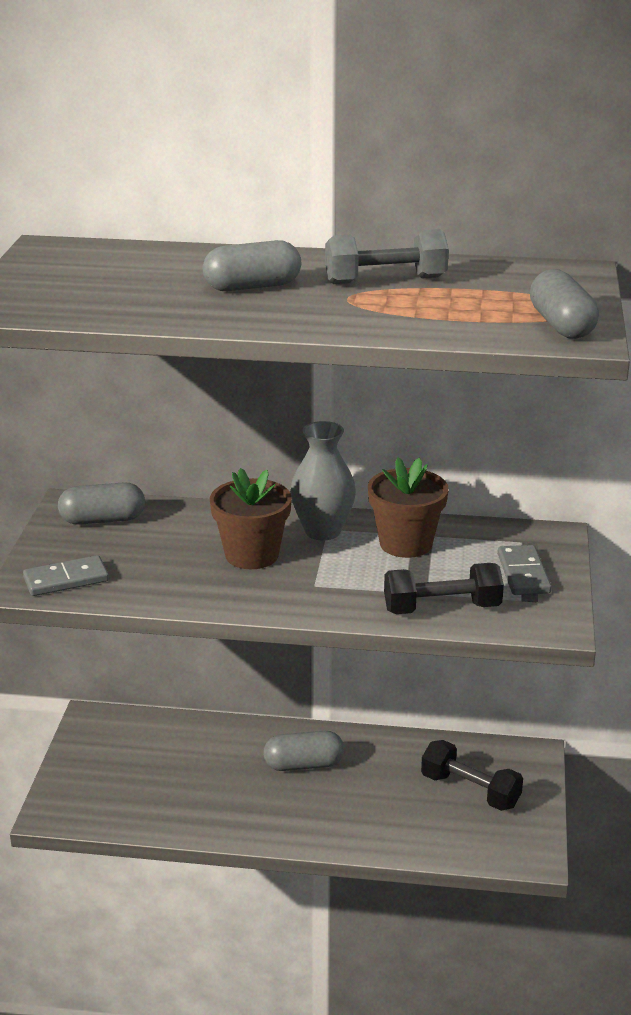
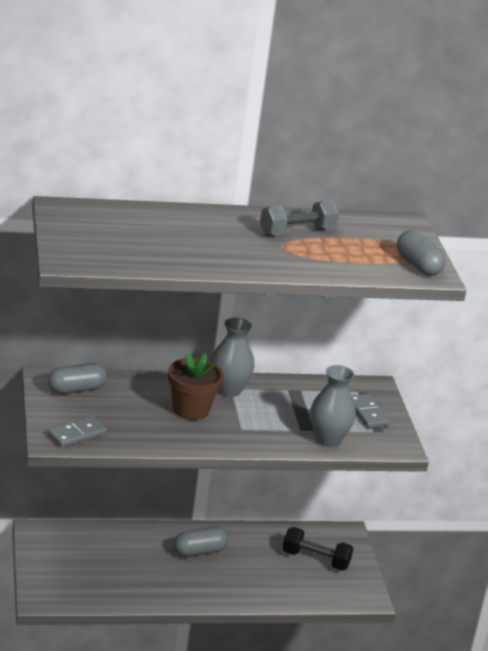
camera: 20 degrees left, 0 degrees up
grey capsule [203,240,301,291] -> none
brown flower pot [368,457,449,558] -> none
black dumbbell [384,563,504,614] -> grey vase [310,365,356,447]

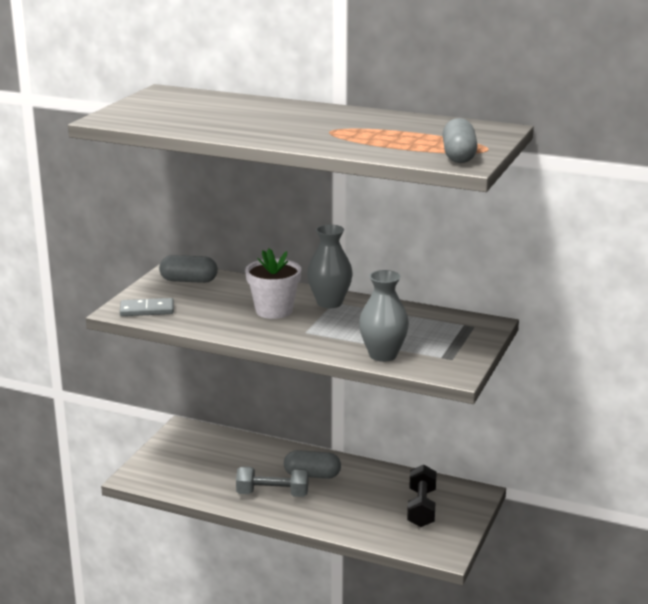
camera: 35 degrees right, 5 degrees down
brown flower pot [168,353,223,420] -> white flower pot [245,248,301,319]
grey dumbbell [260,200,339,236] -> grey dumbbell moved to [236,467,309,497]
black dumbbell [282,527,353,571] -> black dumbbell turned 45 degrees clockwise [407,465,437,527]
grey domino [352,394,390,428] -> none

